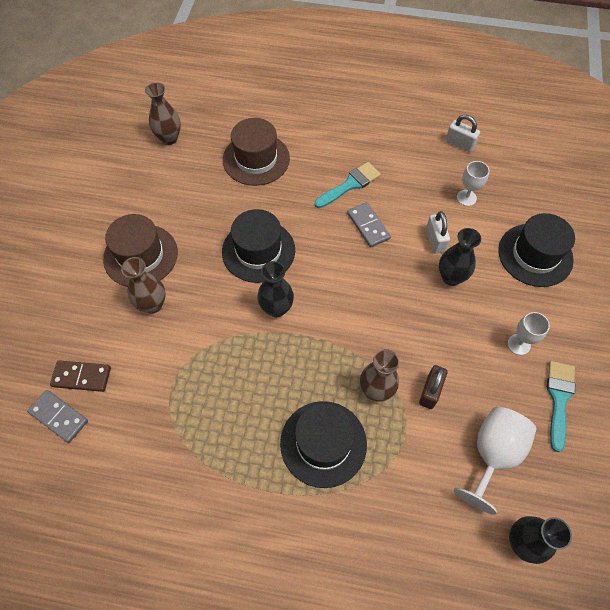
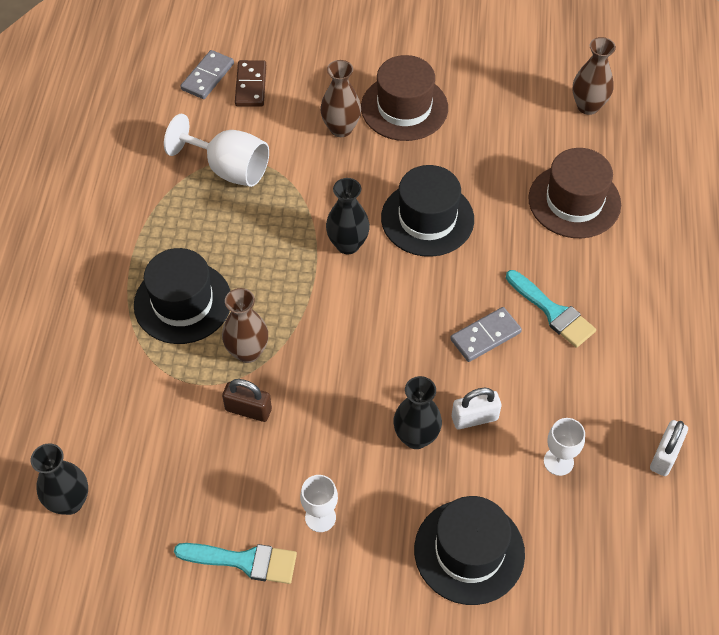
camera: 85 degrees right, 5 degrees down
white goblet [454,407,536,515] -> white goblet moved to [164,114,269,187]

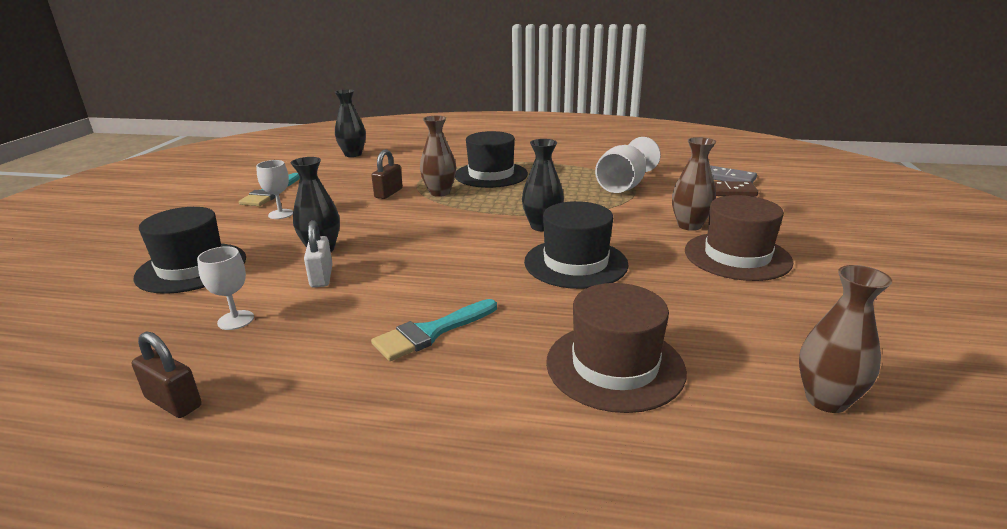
camera: 95 degrees right, 30 degrees down
grey domino [450,307,522,362] -> none
white padlock [650,420,688,476] -> brown padlock [132,332,202,418]

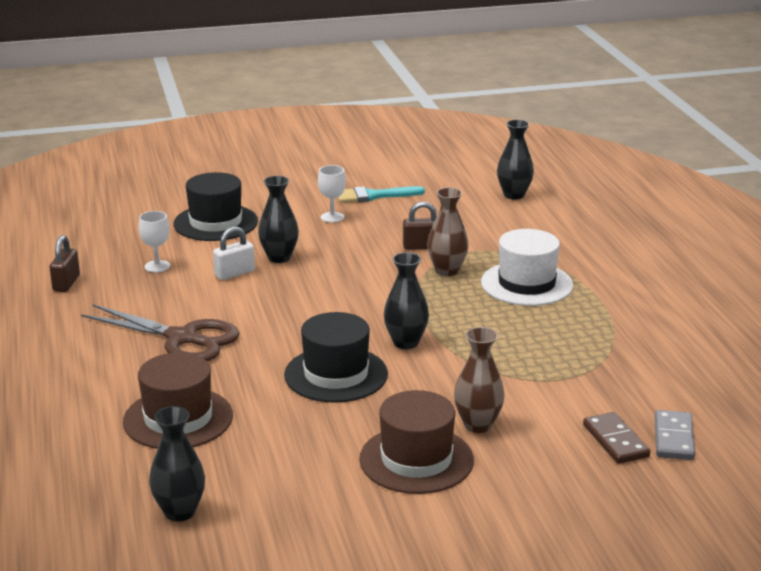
camera: 65 degrees right, 0 degrees up
turquoise brush [371,299,497,361] -> brown scissors [81,304,240,361]
black hat [455,131,528,188] -> white hat [481,229,573,306]
white goblet [595,137,661,193] -> none
brown vase [799,265,892,413] -> black vase [149,406,205,522]

